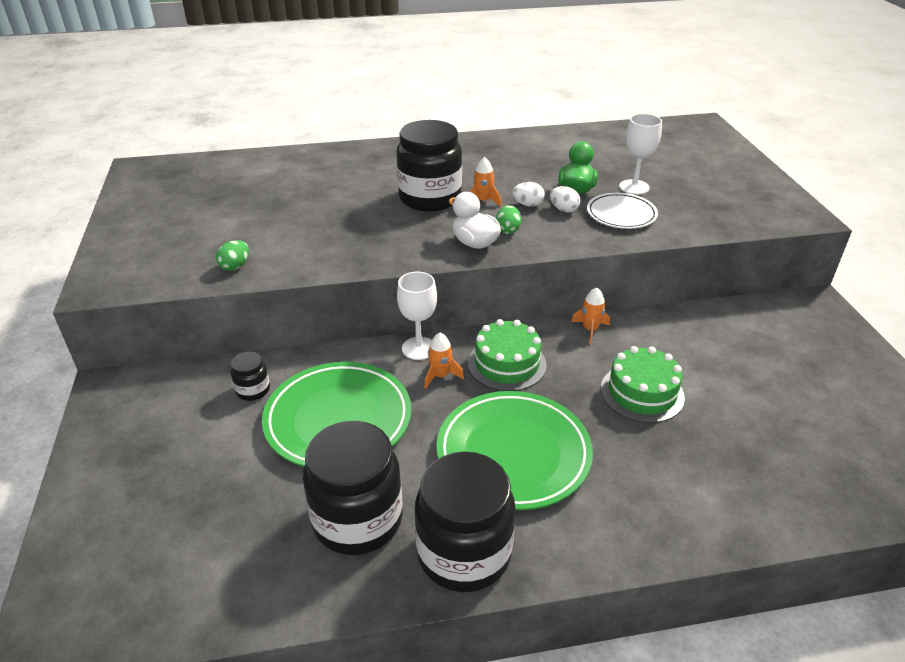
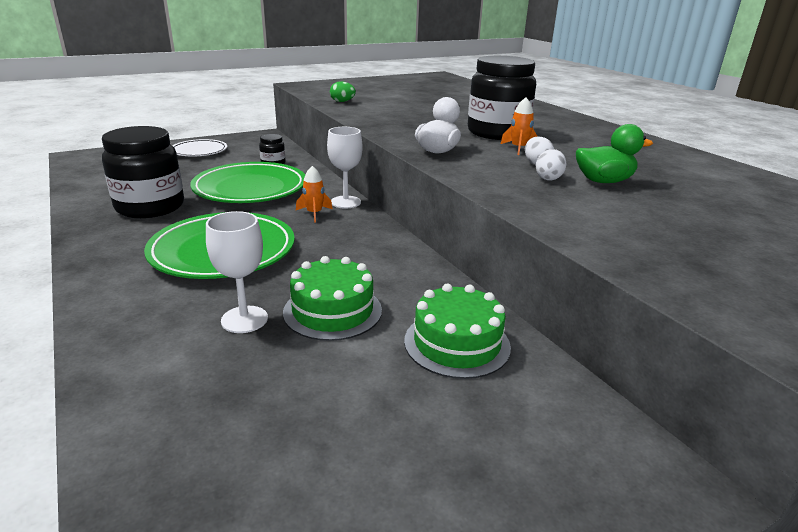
camera: 70 degrees right, 10 degrees down
black jar [415,452,516,592] -> none
green cake [468,319,547,391] -> green cake moved to [404,284,511,379]
green egg [496,205,521,234] -> none
orange rocket [571,288,610,344] -> none
white plate [587,193,658,229] -> white plate moved to [172,139,227,156]
white goblet [619,114,662,195] -> white goblet moved to [206,211,268,333]

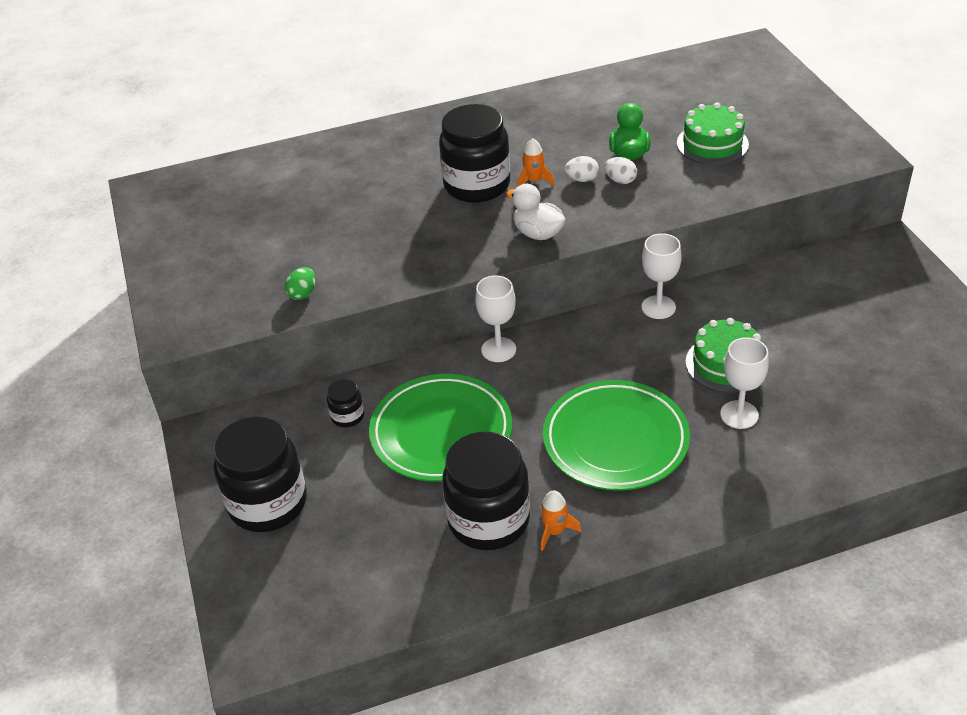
camera: 75 degrees left, 15 degrees up
white plate [172,139,227,156] -> black jar [213,417,307,532]
orange rocket [296,166,333,223] -> orange rocket moved to [540,490,582,551]
green cake [404,284,511,379] -> green cake moved to [677,103,749,165]
none -> white goblet [642,233,682,319]

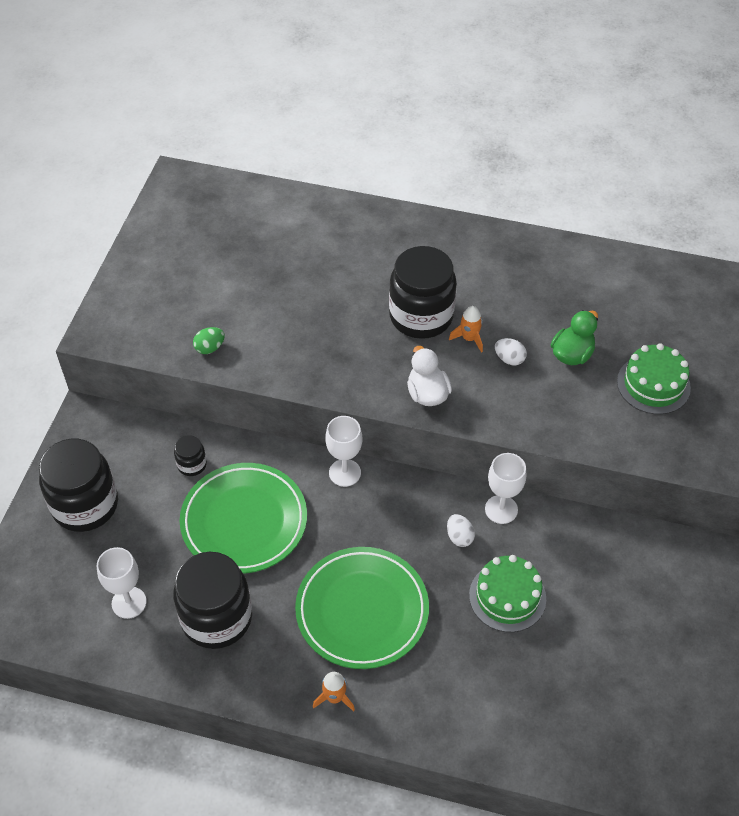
camera: 30 degrees right, 10 degrees up
orange rocket [540,490,582,551] -> orange rocket moved to [313,672,355,712]
white egg [604,157,637,184] -> white egg moved to [447,514,475,547]
white goblet [720,337,769,429] -> white goblet moved to [97,547,147,619]

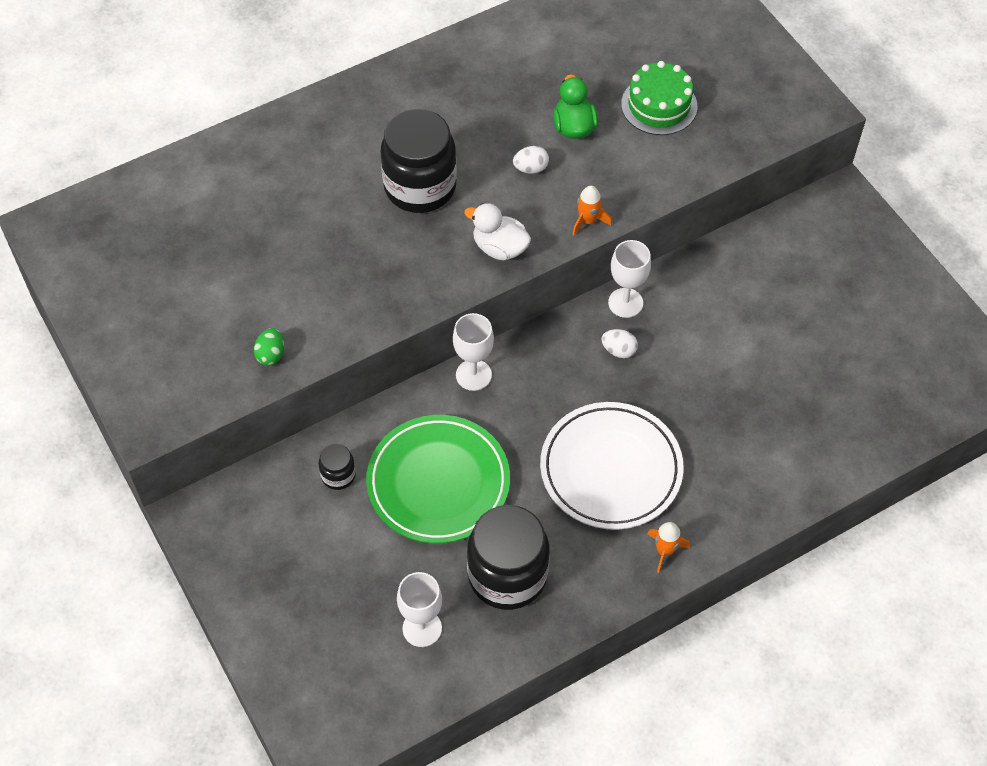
camera: 45 degrees left, 5 degrees up
black jar [39,439,118,532] -> none
green plate [295,547,429,669] -> white plate [540,402,684,530]
orange rocket [449,306,483,353] -> orange rocket moved to [572,186,611,236]
green cake [469,555,546,632] -> none

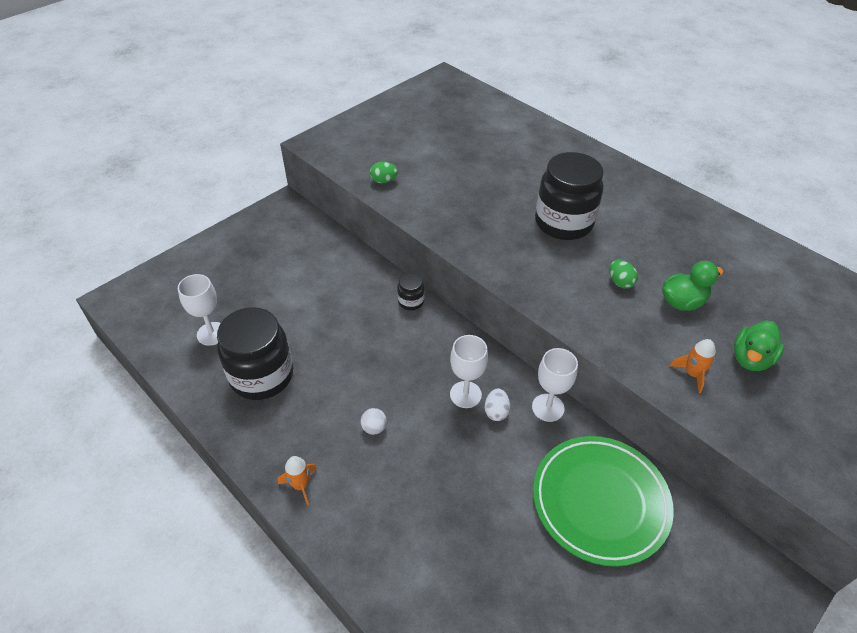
camera: 75 degrees right, 10 degrees down
black jar [318,444,356,490] -> black jar moved to [397,273,425,310]
green plate [366,415,510,544] -> green plate moved to [533,436,674,567]
white goblet [453,313,494,391] -> white goblet moved to [450,335,488,408]
white duck [464,203,531,260] -> none
white egg [513,146,549,174] -> green egg [610,260,638,289]
white plate [540,402,684,530] -> white ball [361,408,387,435]
orange rocket [572,186,611,236] -> orange rocket moved to [670,339,716,393]
green cake [621,61,697,135] -> green duck [734,321,785,371]

